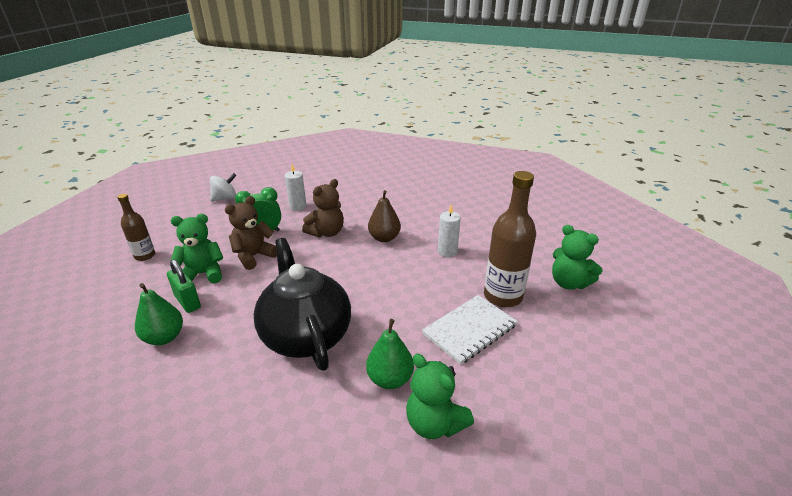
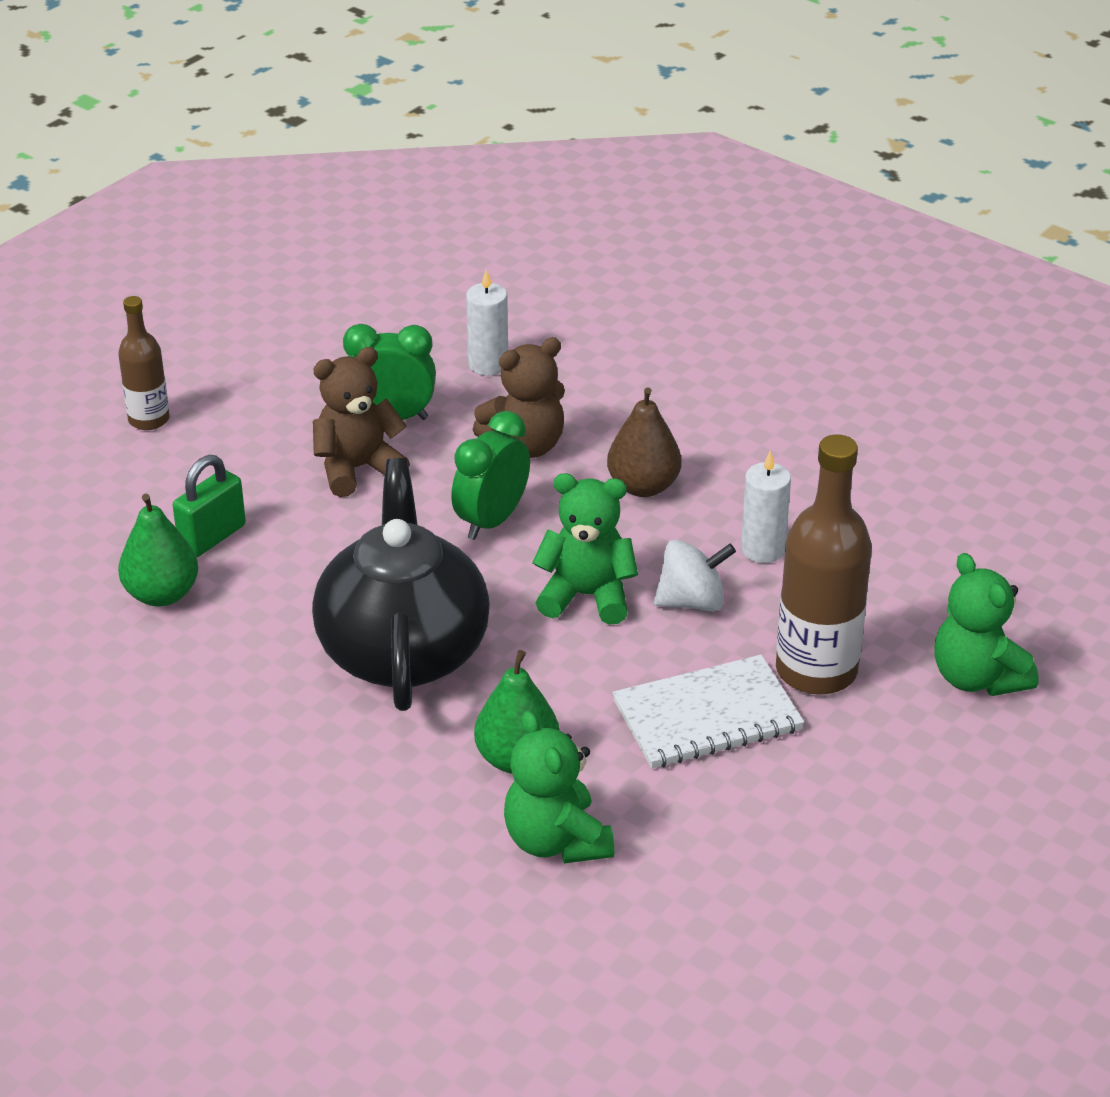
camera: 20 degrees right, 5 degrees up
green padlock [167,259,201,313] -> green padlock turned 60 degrees clockwise [172,455,246,557]
green teddy bear [171,214,223,284] -> green teddy bear moved to [532,473,638,625]
white spinning top [210,173,236,201] -> white spinning top moved to [654,540,736,612]
none -> green clock [451,411,530,540]

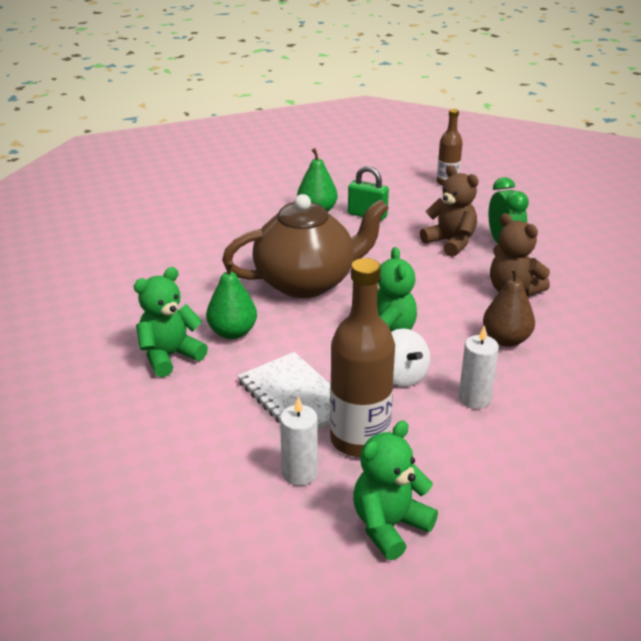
camera: 75 degrees right, 5 degrees down
black teapot [312,458,490,711] -> brown teapot [222,194,389,298]
green clock [451,411,530,540] -> none
white candle [466,270,508,376] -> white candle moved to [280,396,318,486]

